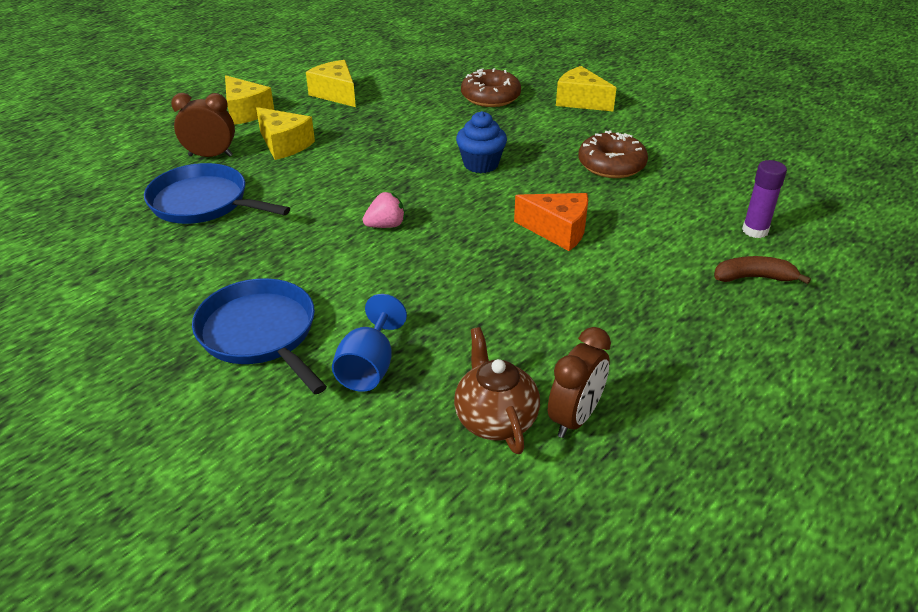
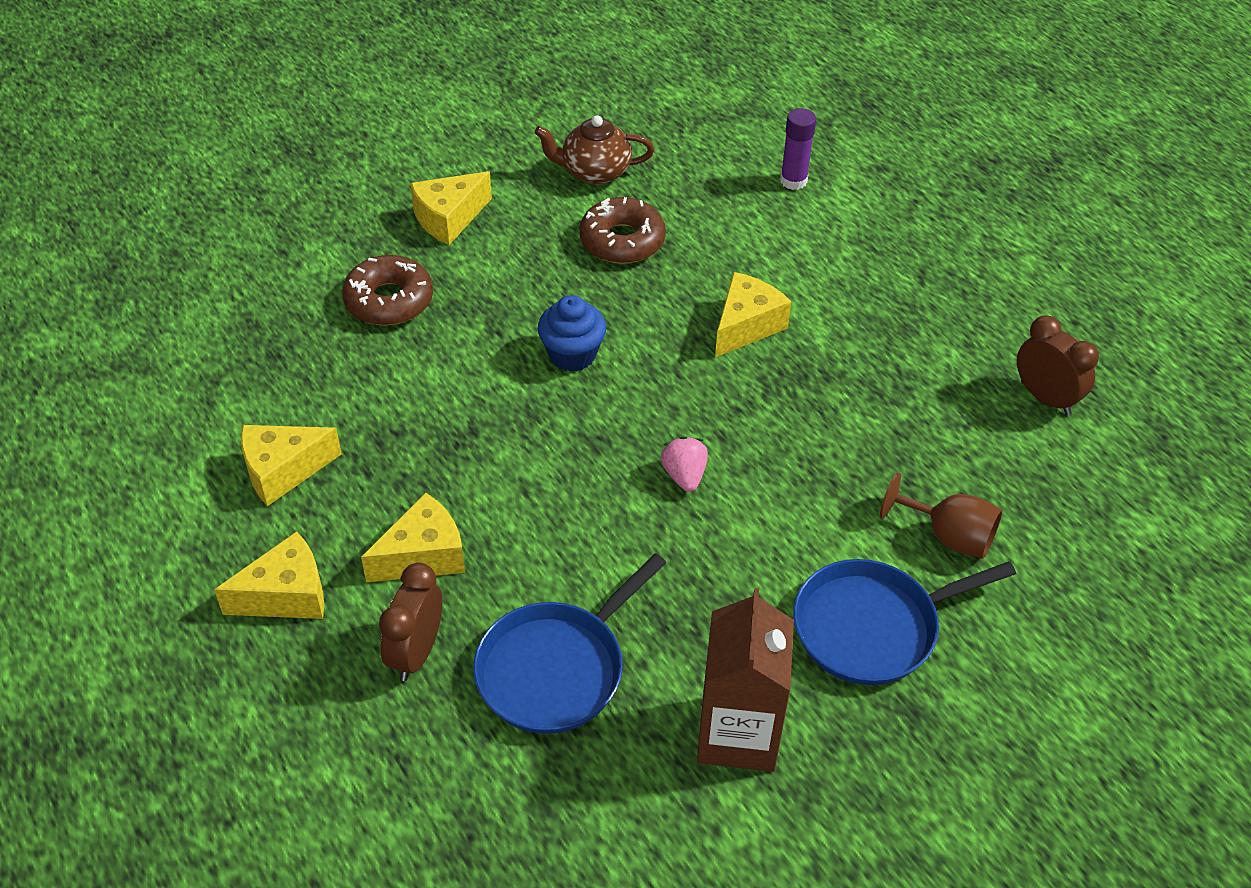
camera: 75 degrees left, 10 degrees up
blue goblet [332,294,407,392] -> brown goblet [880,472,1002,559]
brown teapot [454,327,540,454] -> brown teapot moved to [534,115,654,185]
orange cheese [514,193,588,251] -> yellow cheese [715,272,791,357]
brown banana [714,256,811,284] -> none
none -> brown carton [697,588,794,772]

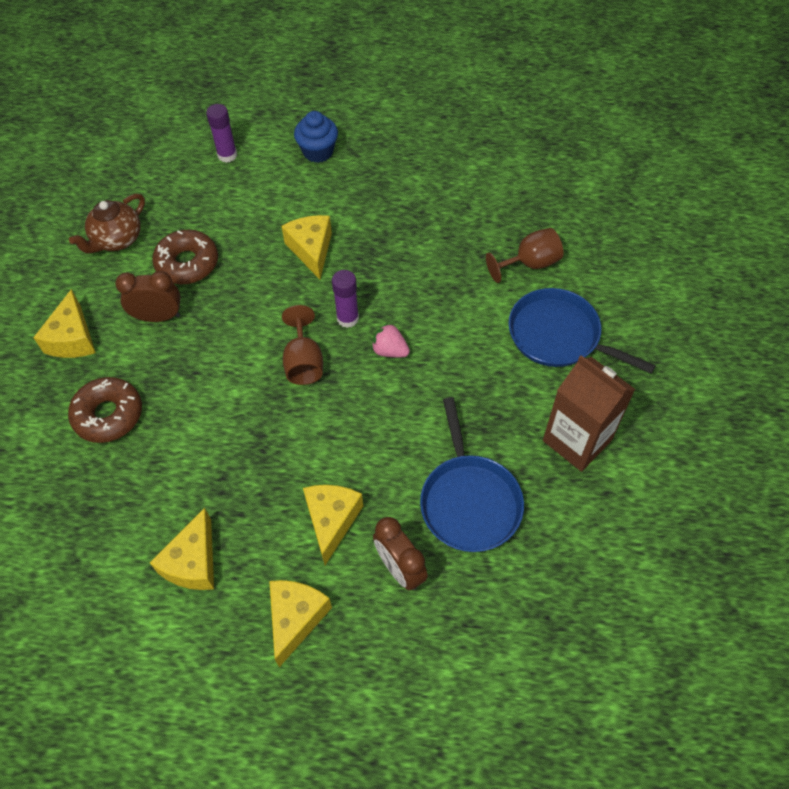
camera: 50 degrees left, 10 degrees up
blue cupcake [538,295,606,372] -> blue cupcake moved to [294,111,338,163]
blue pan [793,559,1016,685] -> blue pan turned 105 degrees clockwise [508,288,656,374]
brown clock [1017,315,1099,415] -> brown clock moved to [115,271,181,322]
none -> brown goblet [282,305,323,385]
none -> purple glue stick [332,270,359,328]

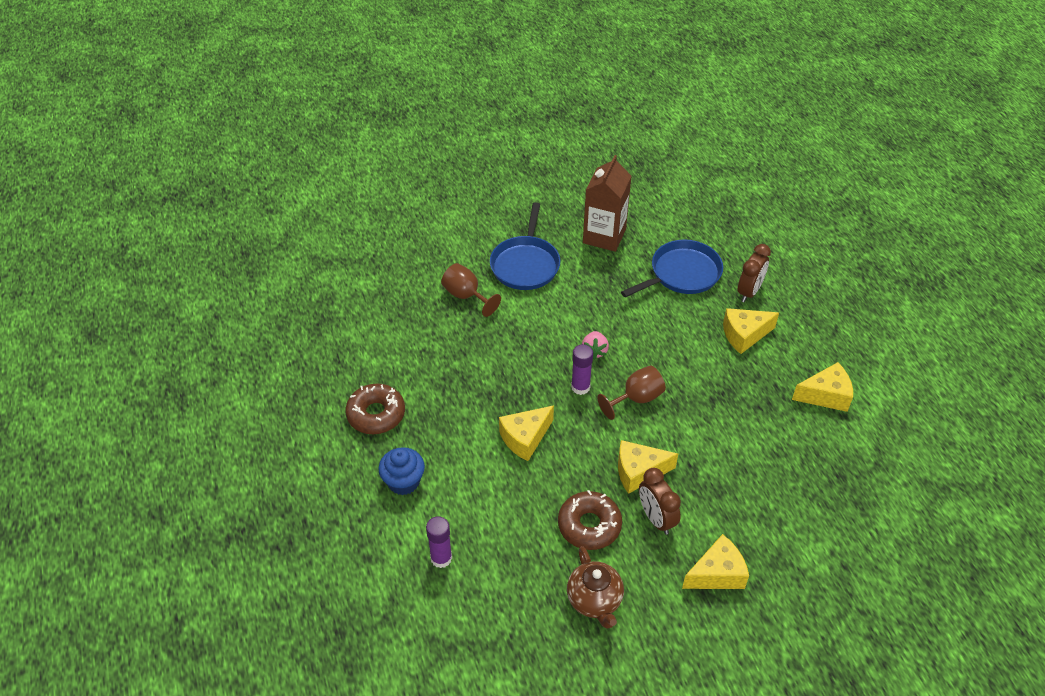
camera: 115 degrees left, 10 degrees down
brown donut [68,377,142,443] -> brown donut moved to [345,383,405,434]
brown teapot [69,194,145,254] -> brown teapot turned 60 degrees clockwise [567,546,624,629]
yellow cheese [269,580,332,667] -> yellow cheese moved to [618,440,678,494]

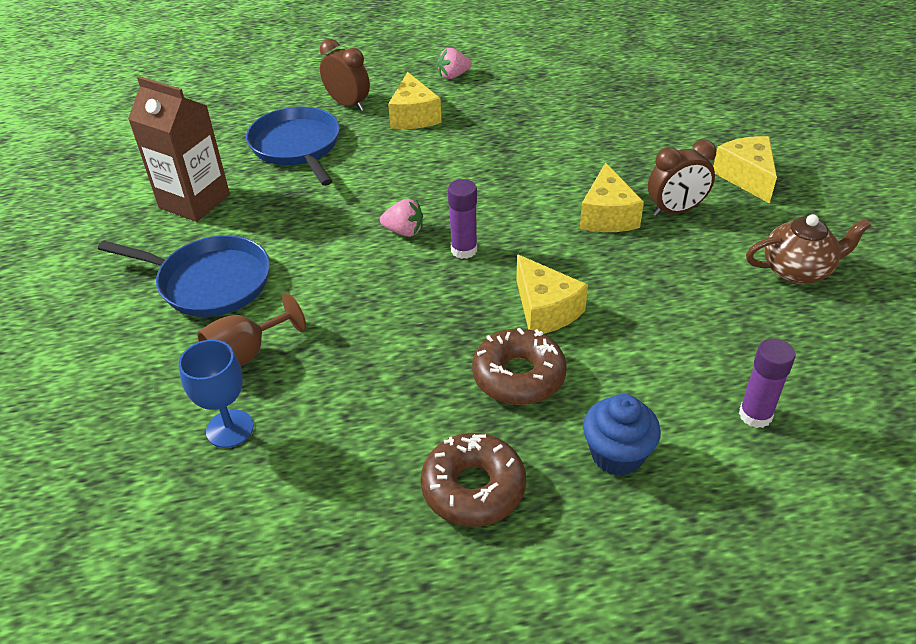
camera: 80 degrees left, 5 degrees down
brown donut [558,490,622,550] -> brown donut moved to [472,328,567,405]
brown goblet [597,366,666,420] -> none
yellow cheese [792,362,853,412] -> none
none -> blue goblet [179,340,254,448]
none -> pink strawberry [437,48,472,79]

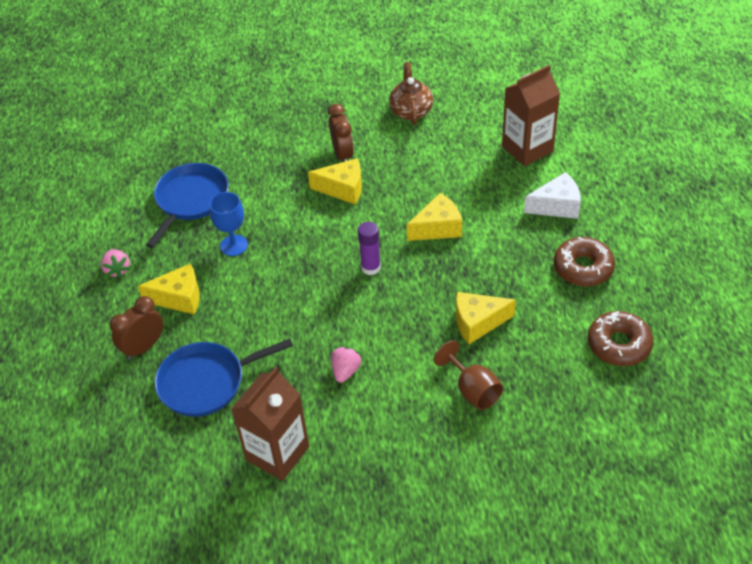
camera: 85 degrees left, 5 degrees up
blue pan [98,235,270,317] -> blue pan moved to [146,163,229,248]
blue goblet [179,340,254,448] -> blue goblet moved to [209,192,248,256]
pink strawberry [380,199,423,237] -> pink strawberry moved to [331,347,361,383]
brown donut [472,328,567,405] -> brown donut moved to [588,311,653,366]
blue cupcake [583,394,661,476] -> white cheese [524,172,581,219]
yellow cheese [713,136,777,204] -> yellow cheese moved to [456,292,516,344]
purple glue stick [739,338,796,428] -> brown carton [502,65,560,166]

